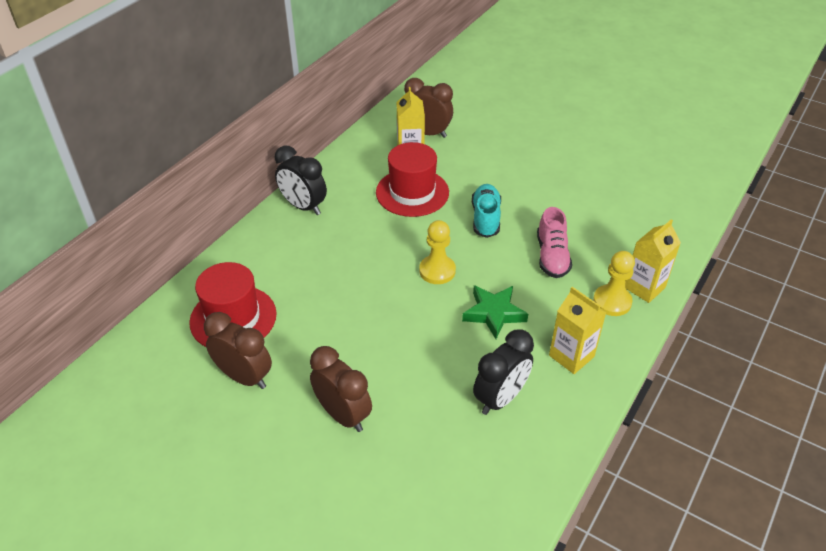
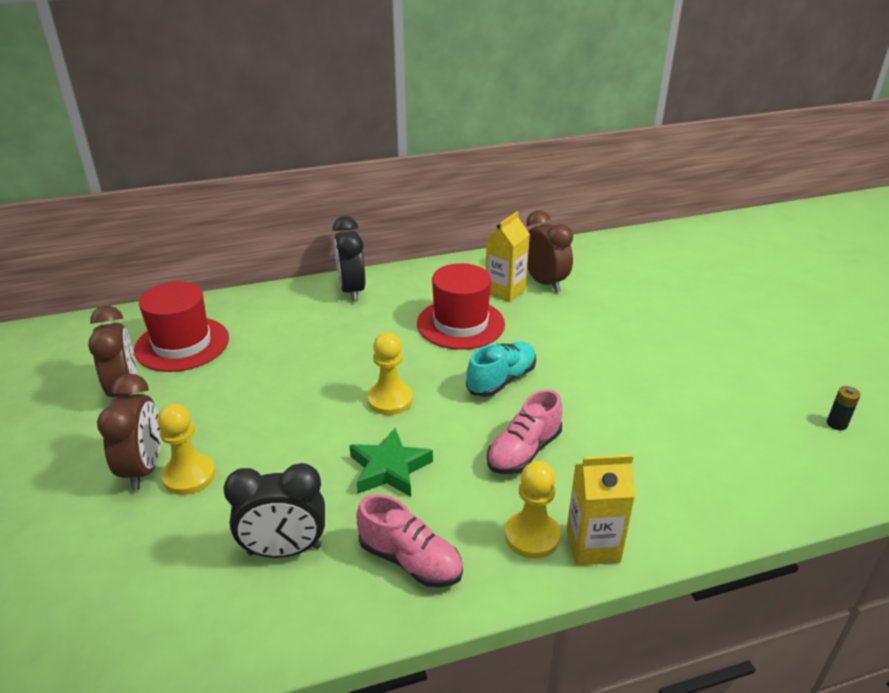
camera: 40 degrees right, 10 degrees down
yellow carton [549,287,607,374] -> pink shoe [357,494,463,588]
none -> yellow pawn [157,404,216,495]
none -> black battery [827,386,861,431]

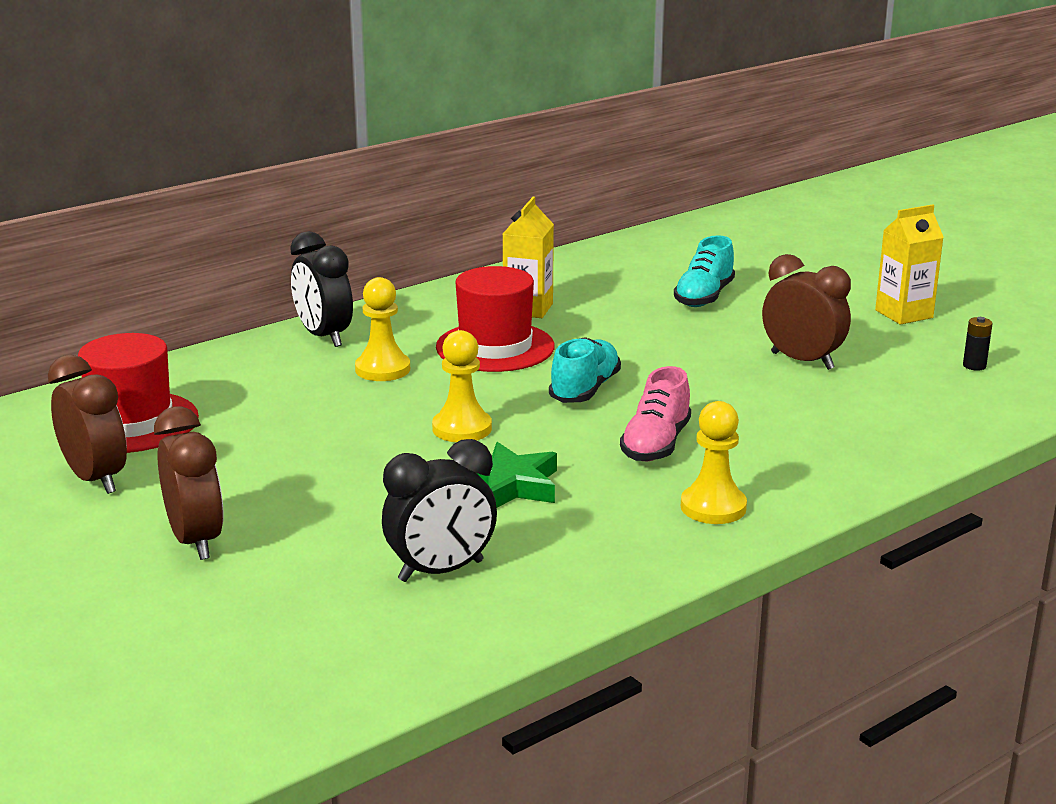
camera: 20 degrees left, 10 degrees down
yellow pawn [157,404,216,495] -> yellow pawn moved to [355,277,410,381]
pink shoe [357,494,463,588] -> none
brown clock [526,210,573,293] -> brown clock moved to [762,254,851,370]
yellow carton [566,454,635,566] -> yellow carton moved to [875,204,944,325]
none -> turquoise shoe [674,235,735,307]

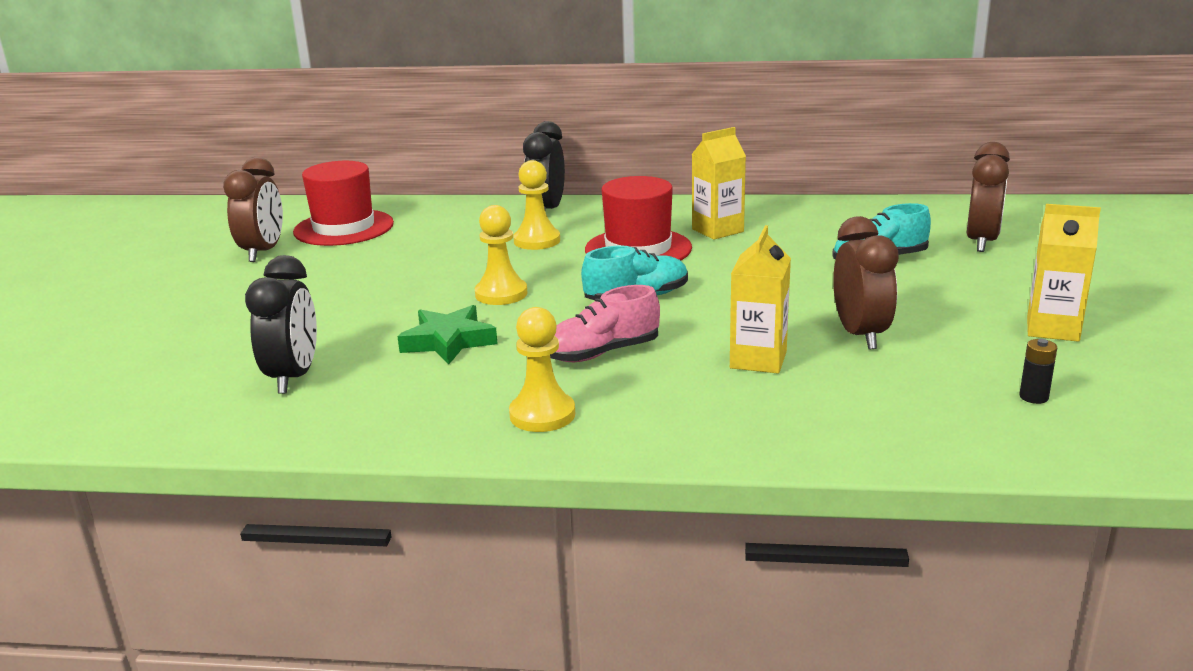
camera: 45 degrees right, 0 degrees up
brown clock [154,406,224,560] -> brown clock moved to [967,142,1010,252]
black clock [382,439,497,582] -> black clock turned 105 degrees counterclockwise [245,255,317,394]
none -> yellow carton [730,225,791,373]

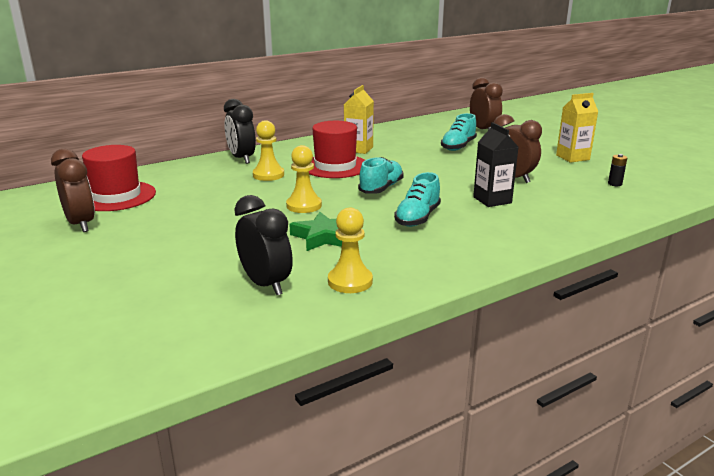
camera: 40 degrees left, 0 degrees up
yellow pawn [509,307,575,432] -> yellow pawn moved to [328,208,373,293]
pink shoe [550,285,660,362] -> turquoise shoe [394,172,441,227]
yellow carton [730,225,791,373] -> black carton [473,122,518,207]

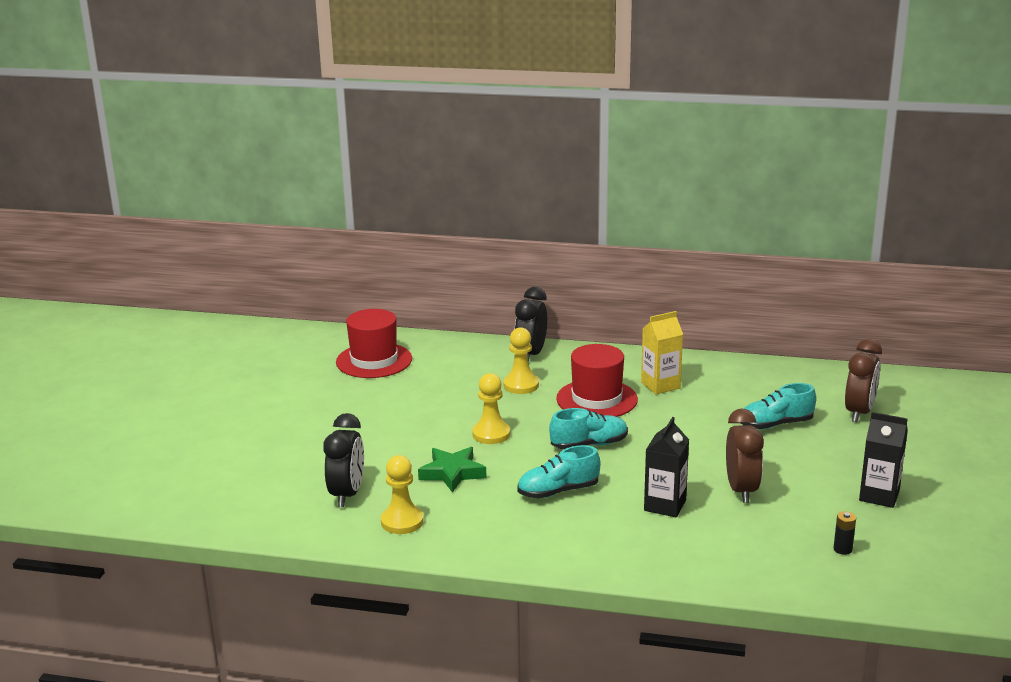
camera: 45 degrees right, 0 degrees up
brown clock [51,149,95,232] -> none
yellow carton [556,93,598,163] -> black carton [859,412,908,508]

